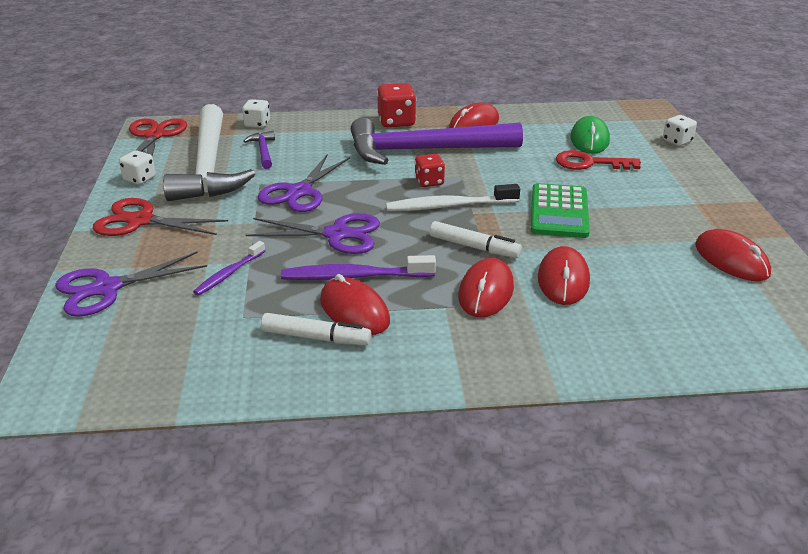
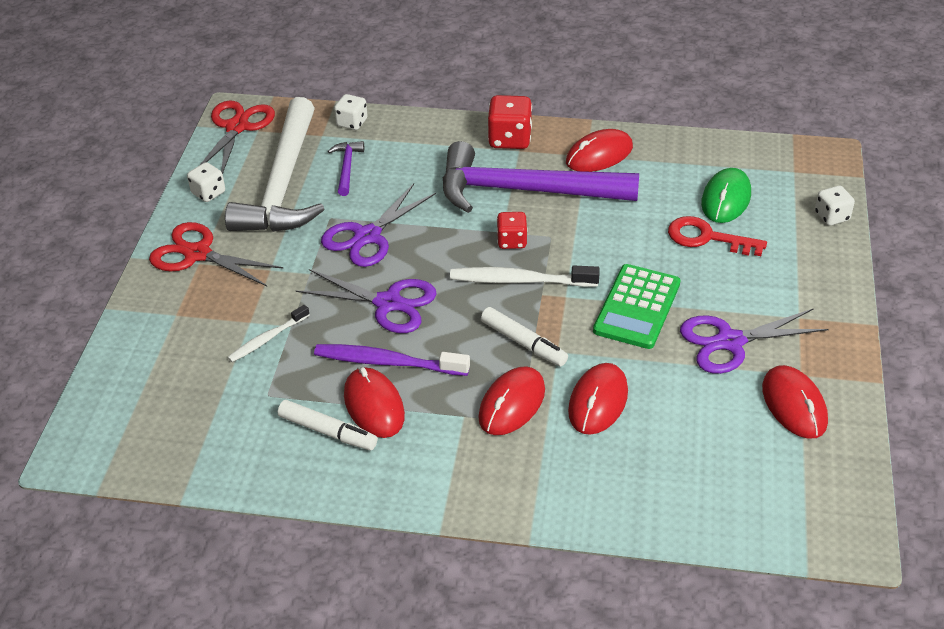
camera: 15 degrees right, 10 degrees up
purple scissors [55,251,207,317] -> purple scissors moved to [680,308,829,374]
purple toothbrush [193,241,265,296] -> white toothbrush [228,305,310,362]

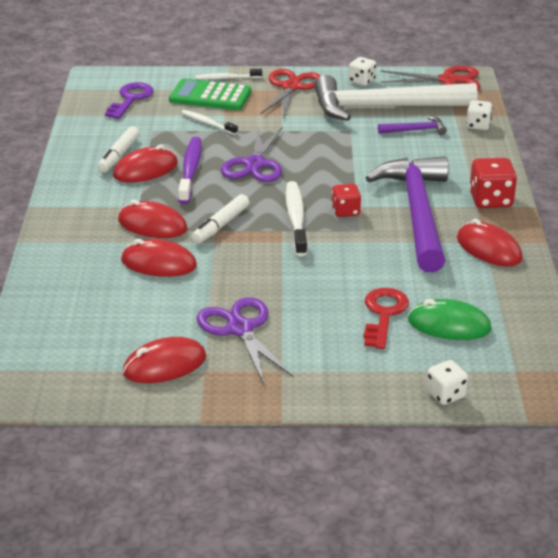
camera: 80 degrees right, 10 degrees down
purple scissors [321,183,436,267] -> none
green calculator [593,264,680,349] -> green calculator moved to [169,78,251,110]
none -> purple key [105,82,154,119]
none -> white toothbrush [195,69,262,80]

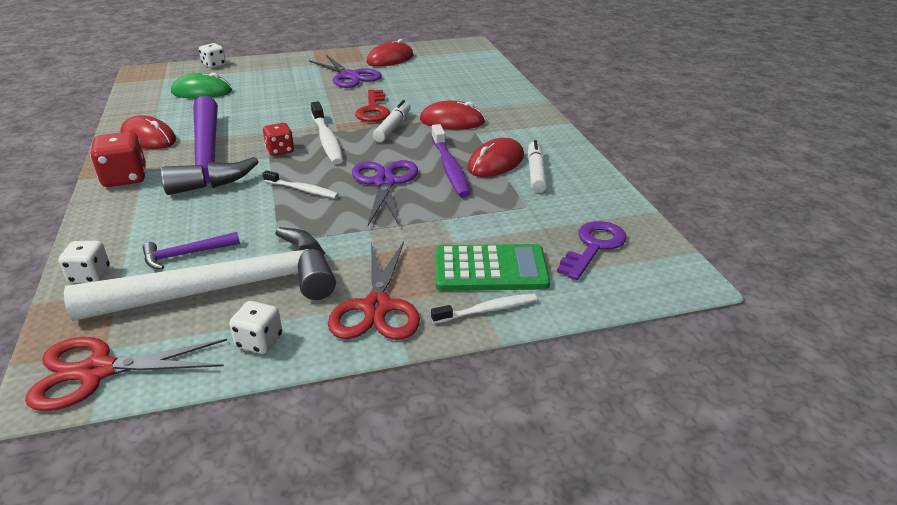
camera: 165 degrees right, 0 degrees up
purple key [105,82,154,119] -> purple key turned 150 degrees counterclockwise [557,221,627,280]
red mouse [121,239,197,277] -> none
white toothbrush [181,110,238,135] -> white toothbrush moved to [262,170,339,198]
red key [363,288,409,349] -> red key moved to [355,90,390,122]

